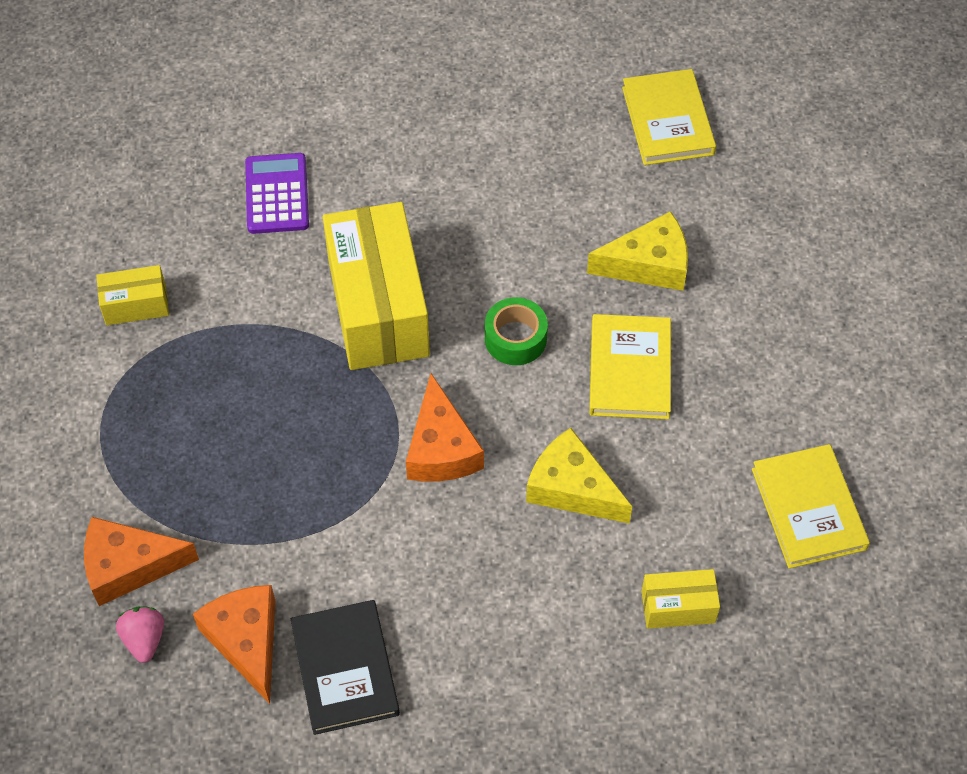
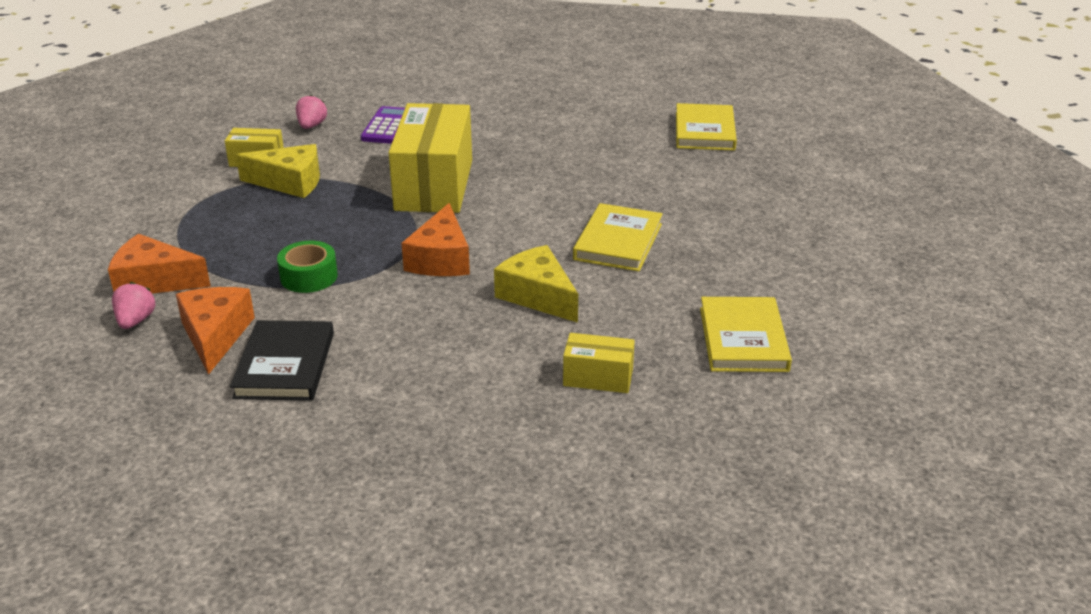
camera: 15 degrees right, 25 degrees down
green tape [485,297,548,365] -> green tape moved to [277,241,338,293]
yellow cheese [587,211,688,291] -> yellow cheese moved to [236,144,320,198]
none -> pink strawberry [296,95,327,129]

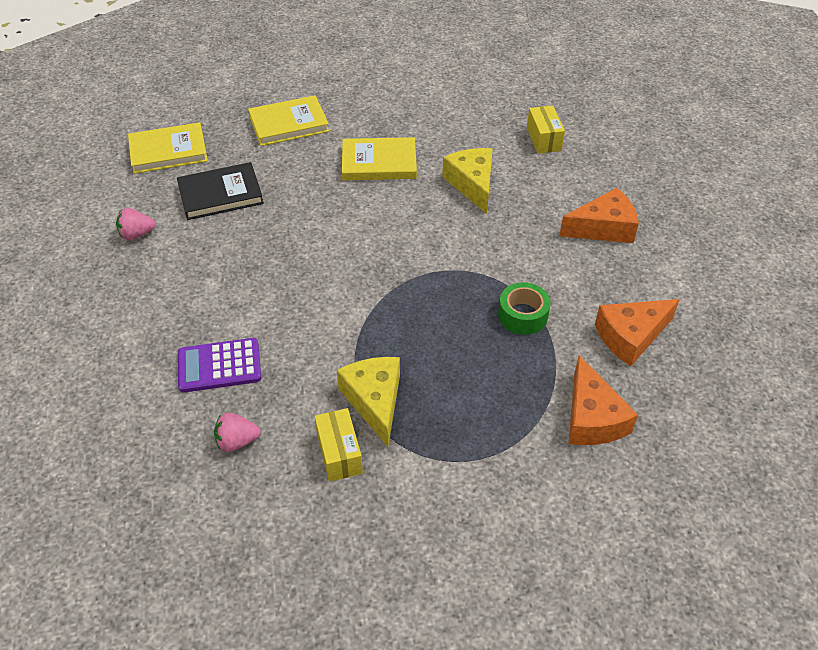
camera: 110 degrees left, 15 degrees up
pink strawberry [112,282,155,329] -> pink strawberry moved to [116,208,156,240]
black book [230,320,334,401] -> black book moved to [177,162,264,220]
yellow box [388,103,472,213] -> none
orange cheese [401,203,470,276] -> orange cheese moved to [559,188,639,243]
yellow cheese [494,245,578,323] -> yellow cheese turned 135 degrees clockwise [442,148,493,214]
yellow book [700,297,792,372] -> yellow book moved to [248,95,329,146]

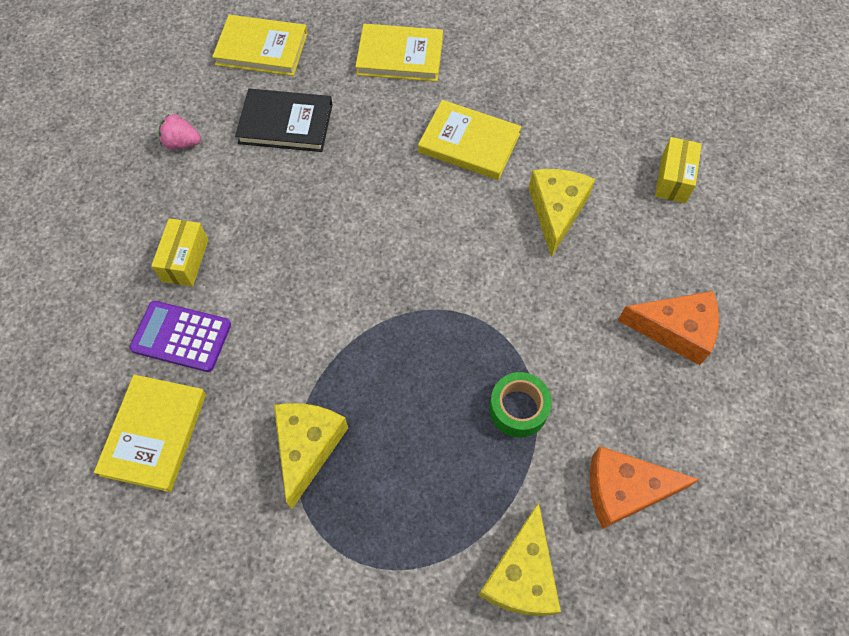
camera: 25 degrees right, 15 degrees up
pink strawberry [214,412,261,452] -> yellow book [94,375,206,492]
yellow box [314,408,363,482] -> yellow box moved to [151,218,208,287]
orange cheese [569,355,638,445] -> yellow cheese [478,502,561,616]

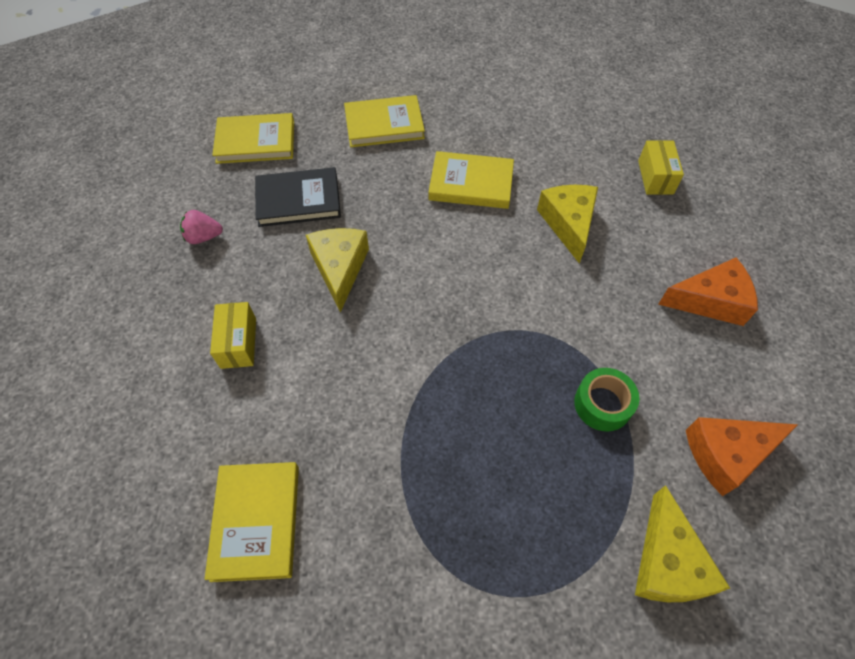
camera: 15 degrees left, 5 degrees down
purple calculator [130,301,231,372] -> none
yellow cheese [274,403,348,509] -> yellow cheese moved to [306,228,369,313]

